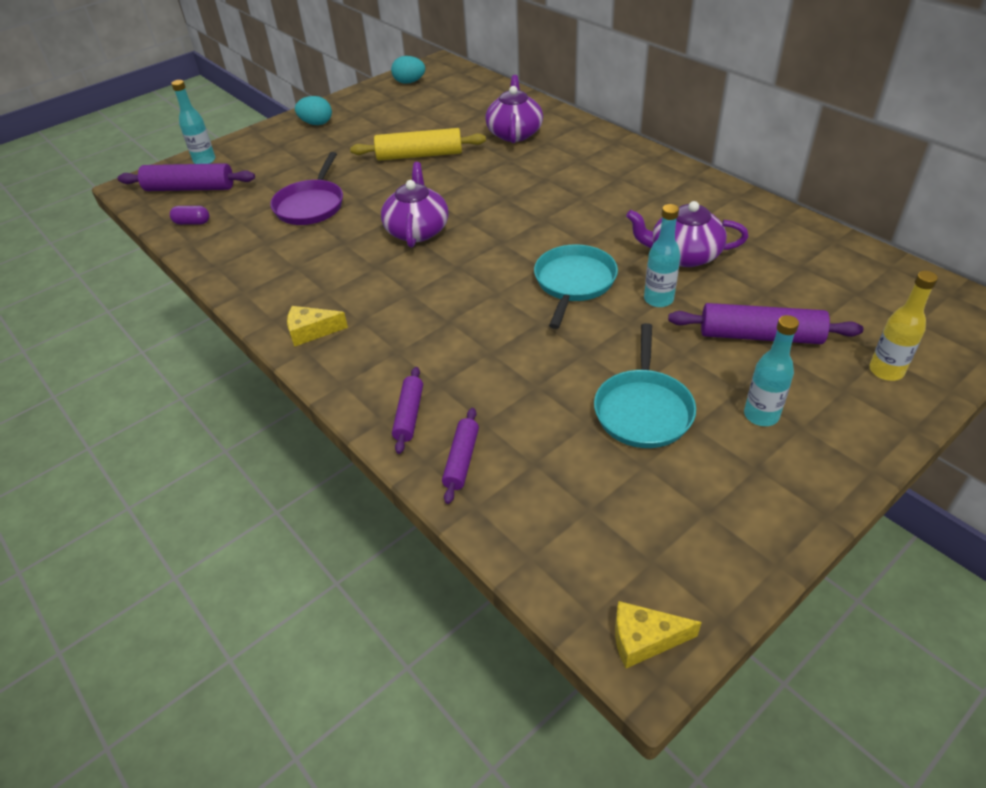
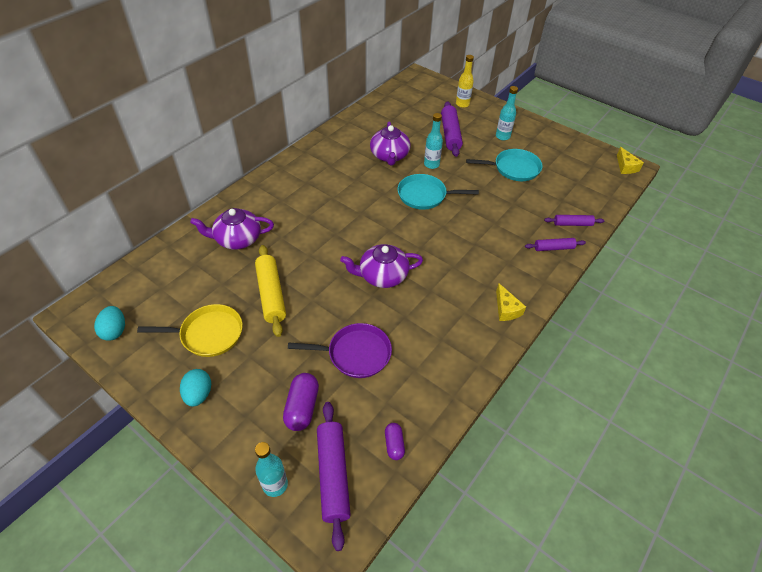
camera: 105 degrees left, 5 degrees up
none -> yellow pan [137,304,243,357]
none -> purple capsule [283,373,319,431]

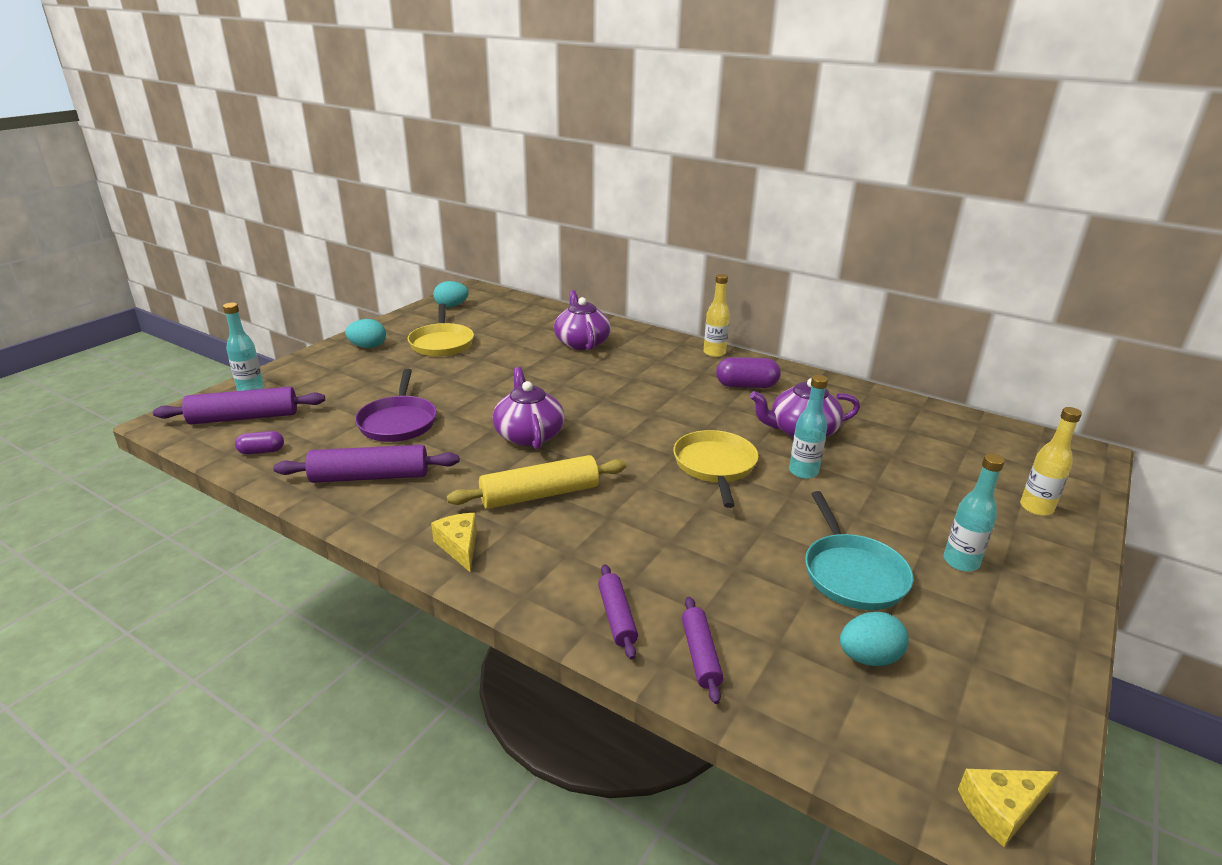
camera: 85 degrees right, 20 degrees down
yellow rolling pin [255,245,286,337] -> yellow rolling pin moved to [447,455,626,509]
purple capsule [283,373,319,431] -> purple capsule moved to [716,357,781,388]
turquoise pan [398,174,479,210] -> yellow pan [673,430,759,508]
purple rolling pin [441,101,463,157] -> purple rolling pin moved to [273,445,459,483]
yellow cheese [496,283,526,321] -> yellow cheese turned 90 degrees clockwise [431,513,477,572]
none -> yellow bottle [704,274,730,357]
none -> turquoise egg [840,612,909,666]

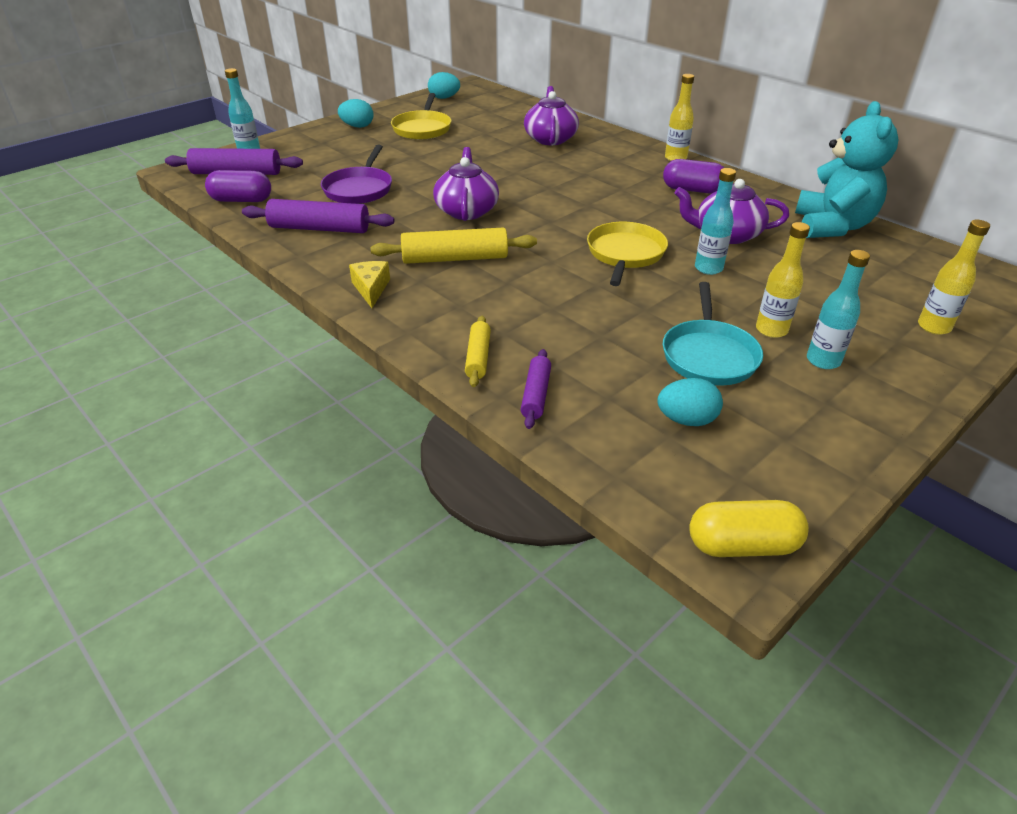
camera: 15 degrees right, 10 degrees up
purple capsule [235,431,284,455] -> purple capsule [205,170,271,202], size x1.66
purple rolling pin [598,564,638,660] -> yellow rolling pin [465,316,491,387]
yellow cheese [958,769,1058,847] -> yellow capsule [689,500,809,557]
none -> yellow bottle [756,222,810,338]
none -> turquoise teddy bear [795,101,899,238]

